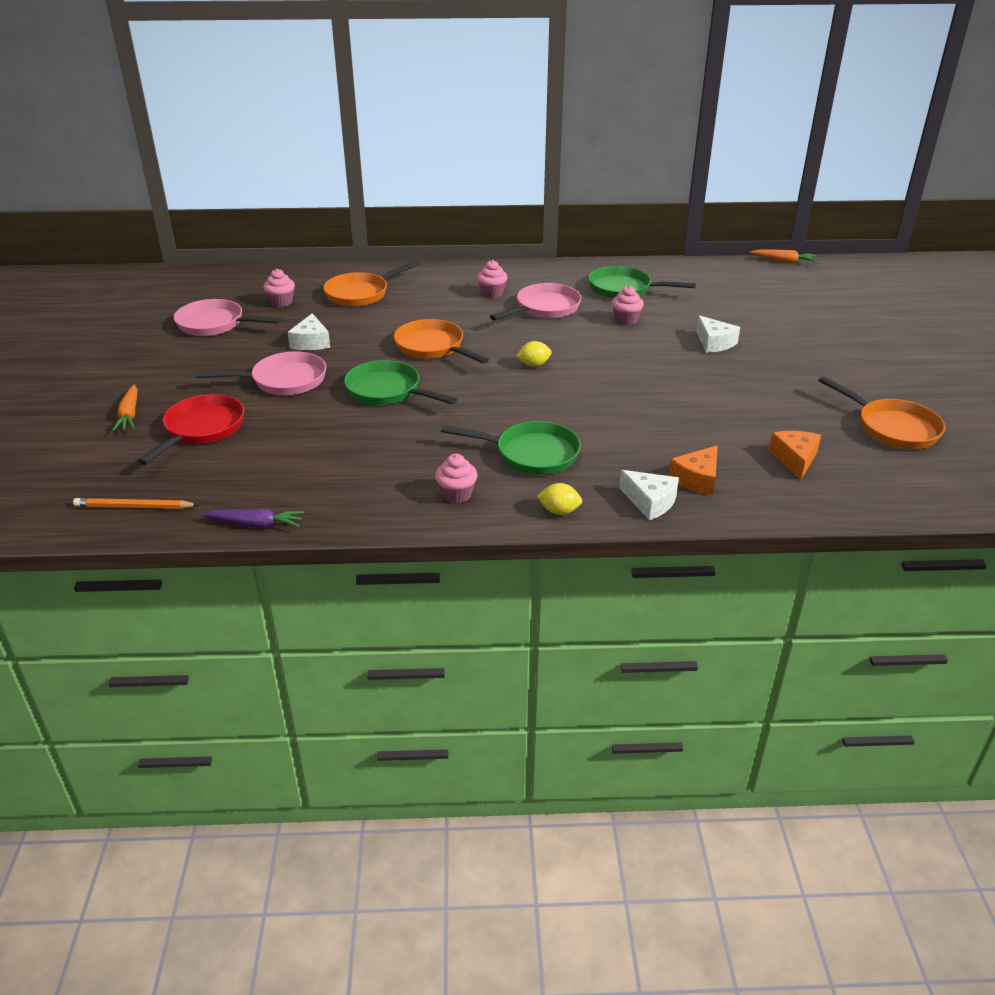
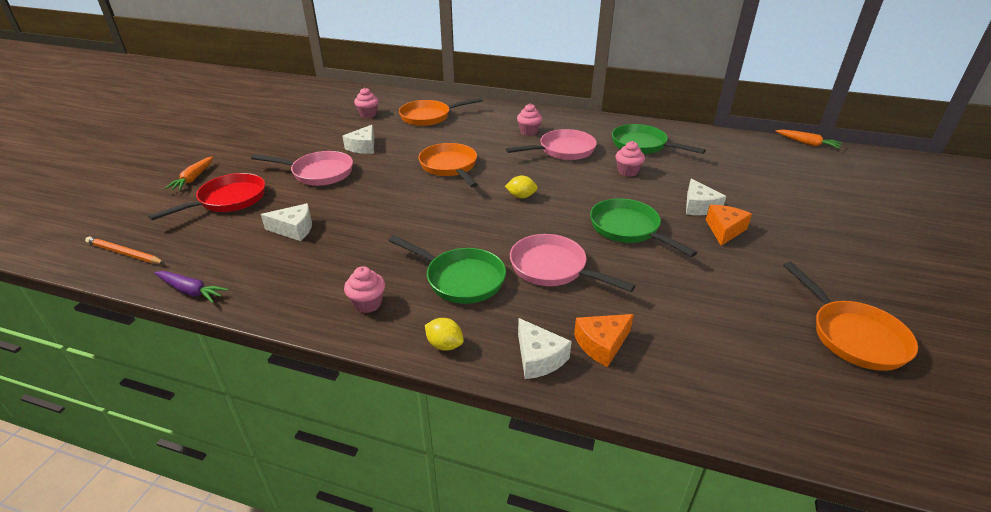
camera: 20 degrees right, 0 degrees up
pink pan [174,299,282,336] -> pink pan moved to [510,234,635,292]
green pan [344,360,457,405] -> green pan moved to [590,198,697,257]
orange cheese [769,431,821,480] -> orange cheese moved to [706,205,752,246]
none -> white cheese [261,203,312,241]

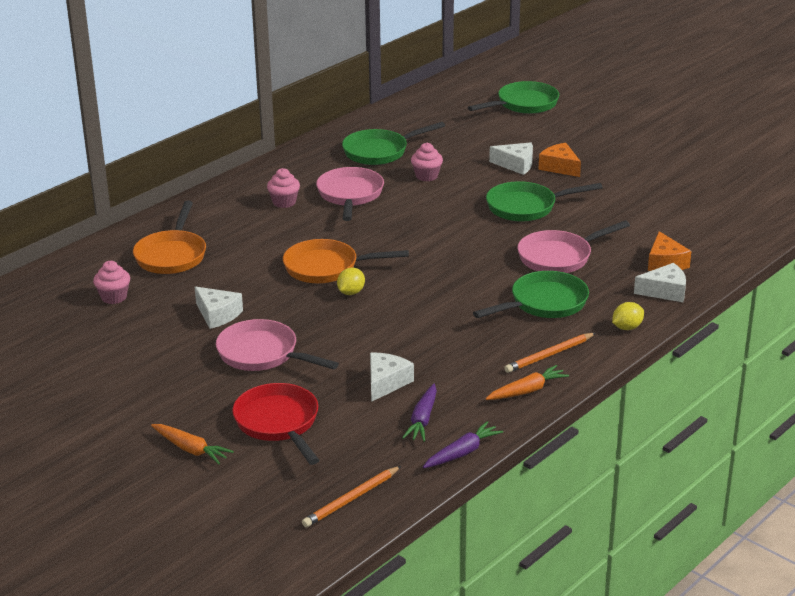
camera: 65 degrees left, 5 degrees down
pink pan [251,151,353,186] -> pink pan turned 90 degrees counterclockwise [216,319,339,371]
pink cupcake [344,266,385,313] -> orange pencil [504,333,596,373]
yellow lemon [505,176,538,198] -> yellow lemon moved to [337,268,365,295]
orange carrot [776,129,842,149] -> orange carrot moved to [486,365,569,400]
orange pan [783,262,918,371] -> none
none -> purple carrot [402,384,437,442]
none -> green pan [468,81,559,114]

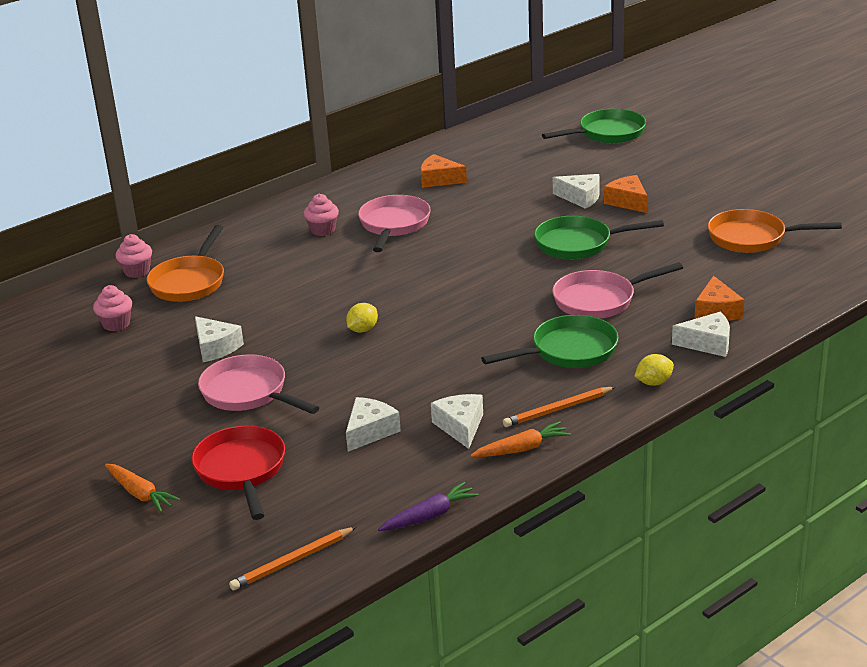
camera: 10 degrees right, 0 degrees up
orange pan [283,239,409,284] -> orange pan moved to [708,209,842,253]
green pan [342,122,445,165] -> orange cheese [421,154,467,188]
purple carrot [402,384,437,442] -> none
pink cupcake [411,143,443,181] -> pink cupcake moved to [115,234,152,278]
none -> white cheese [431,394,483,449]

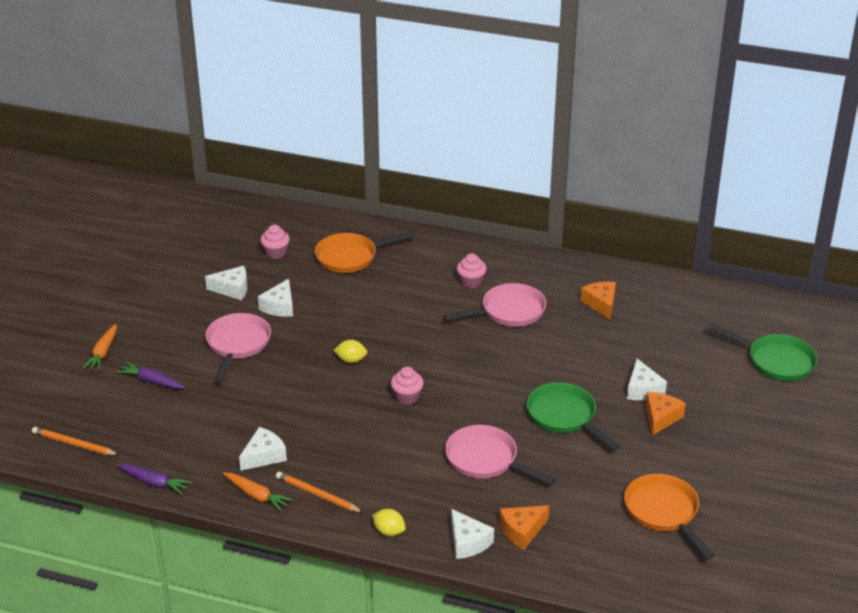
camera: 55 degrees right, 5 degrees up
pink cupcake [115,234,152,278] -> pink cupcake moved to [391,367,424,405]
red pan [191,426,285,520] -> purple carrot [117,362,185,389]
white cheese [346,397,401,452] -> white cheese moved to [205,266,247,300]
green pan [481,315,619,368] -> none

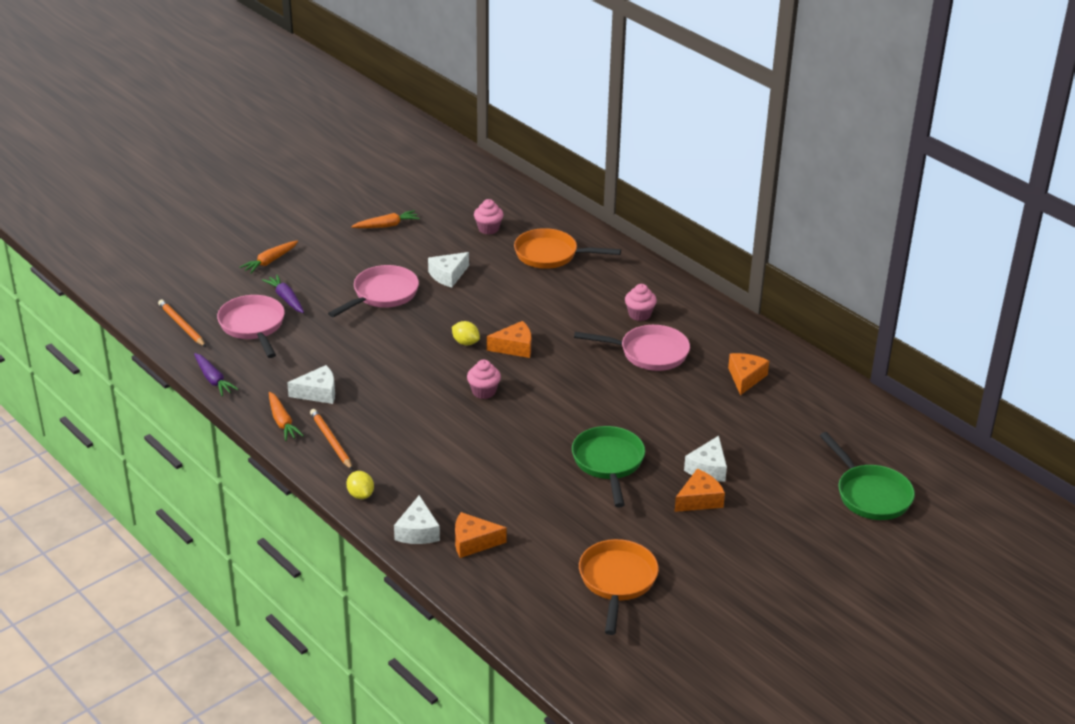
camera: 30 degrees right, 0 degrees up
white cheese [205,266,247,300] -> none
pink pan [445,425,556,485] -> pink pan moved to [217,295,285,358]
none -> orange carrot [351,210,420,228]
none -> orange cheese [487,321,531,358]

